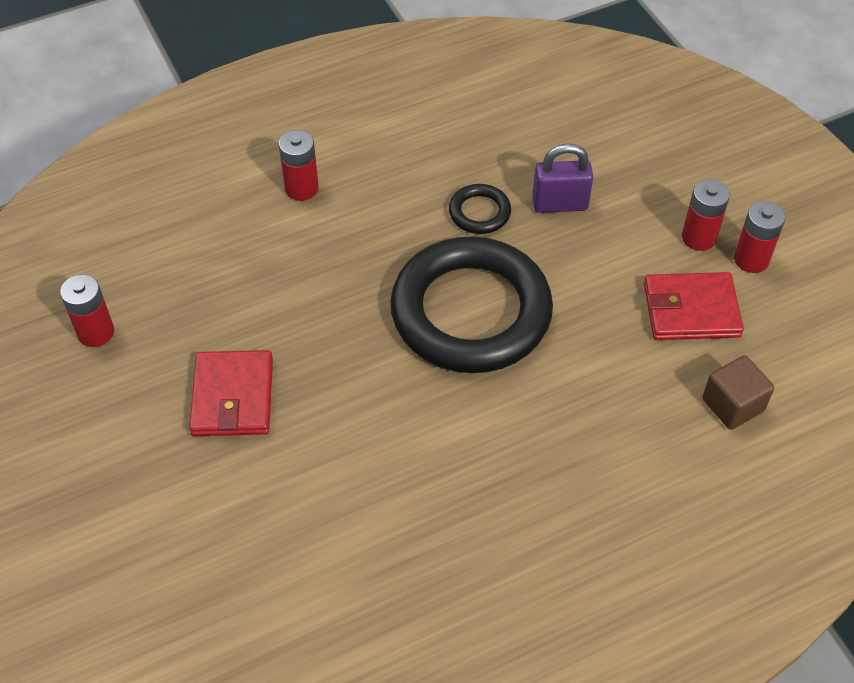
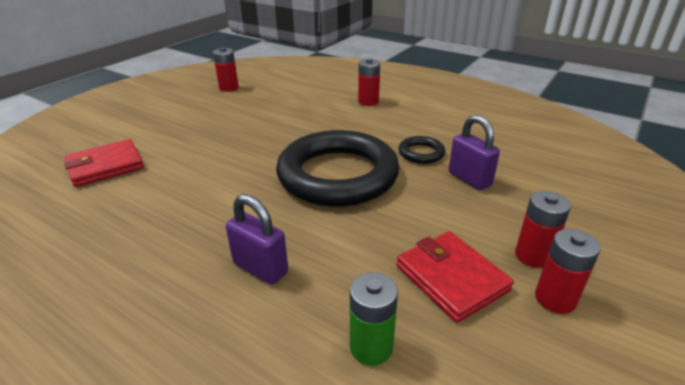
camera: 60 degrees right, 20 degrees down
red wallet [189,350,273,436] -> red wallet moved to [64,139,144,187]
brown cube [702,355,774,430] -> green battery [350,272,398,366]
none -> purple padlock [226,194,288,285]

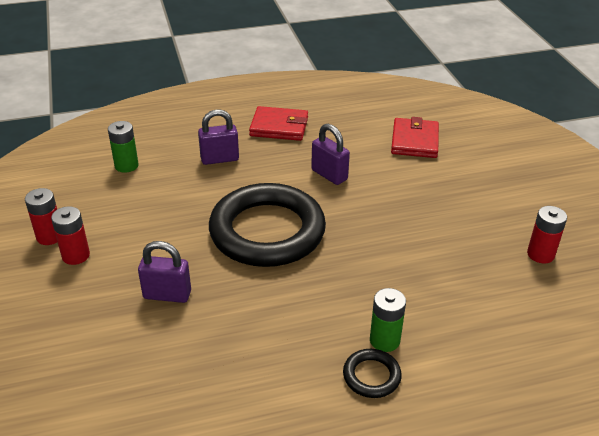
camera: 130 degrees right, 5 degrees up
red battery [358,58,380,106] -> green battery [370,288,406,352]
red wallet [397,231,514,323] -> red wallet moved to [249,106,308,141]
black ring [399,136,445,164] -> black ring moved to [343,349,402,398]
none -> purple padlock [311,124,350,185]

